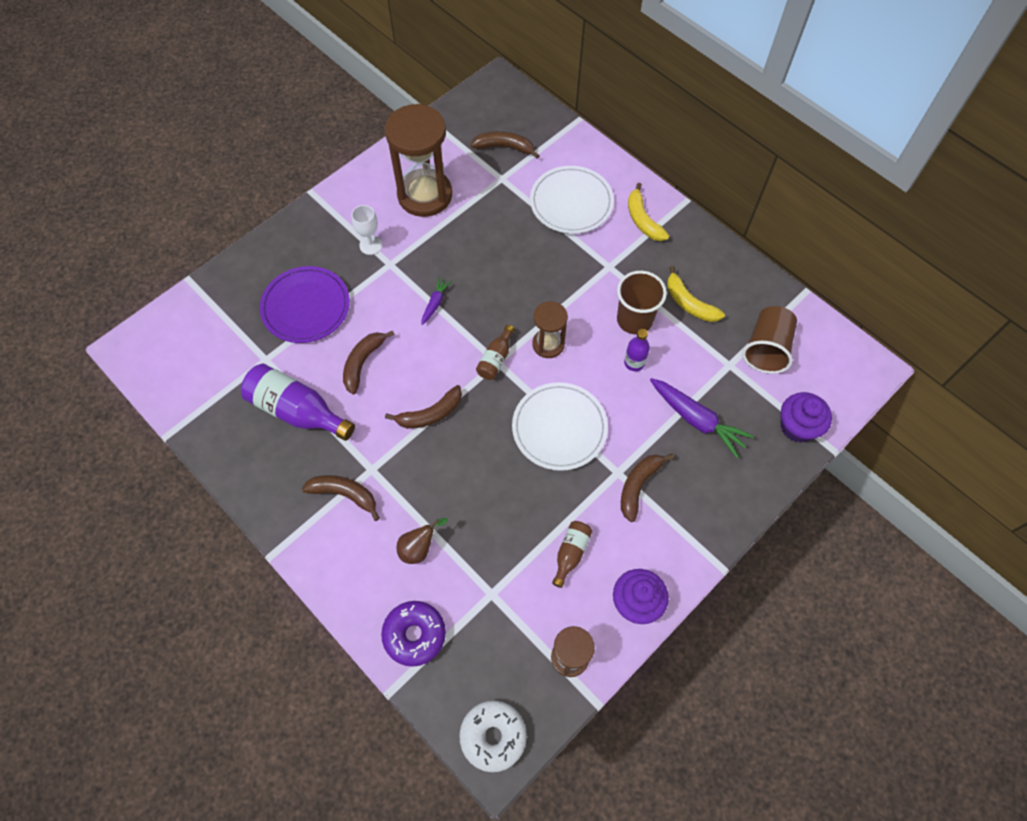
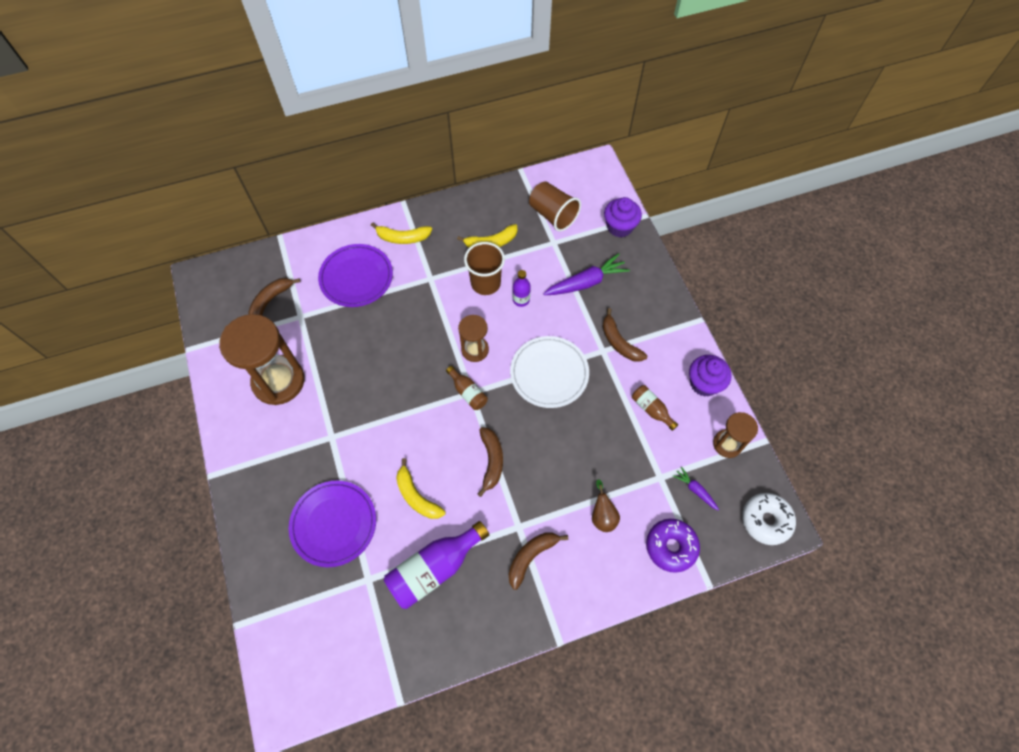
camera: 65 degrees left, 0 degrees up
brown banana [343,331,395,394] -> yellow banana [396,458,445,519]
white goblet [351,205,382,255] -> none
purple carrot [421,277,452,325] -> purple carrot moved to [673,467,719,511]
white plate [530,166,614,234] -> purple plate [318,244,393,307]

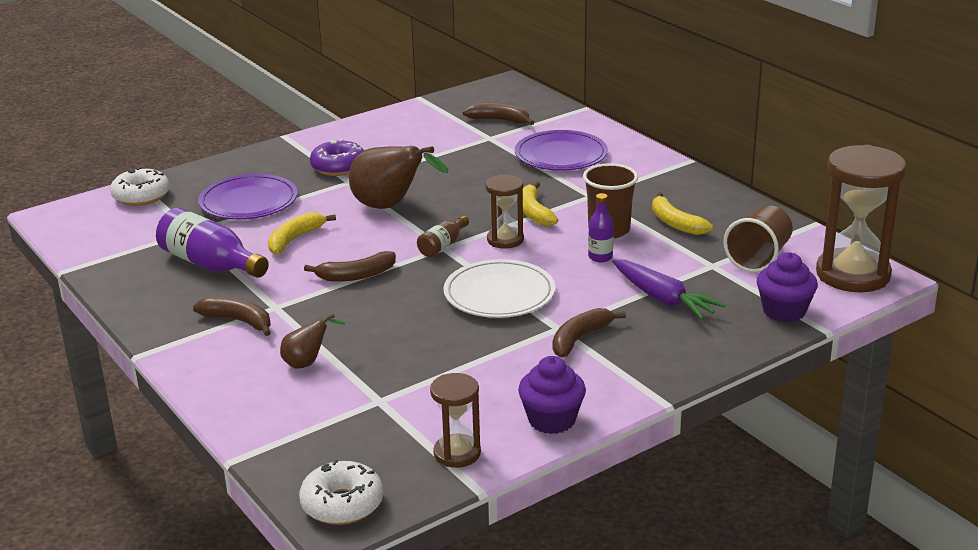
camera: 75 degrees right, 35 degrees down
brown hourglass [219,314,305,405] -> brown hourglass moved to [816,145,907,292]
yellow banana [371,222,432,244] -> yellow banana moved to [523,182,558,226]
brown bottle [632,385,678,431] -> none
purple donut [646,519,700,573] -> purple donut moved to [310,139,364,176]
purple carrot [673,467,719,511] -> none
none -> white donut [110,167,170,206]
none -> brown pear [349,146,448,209]

